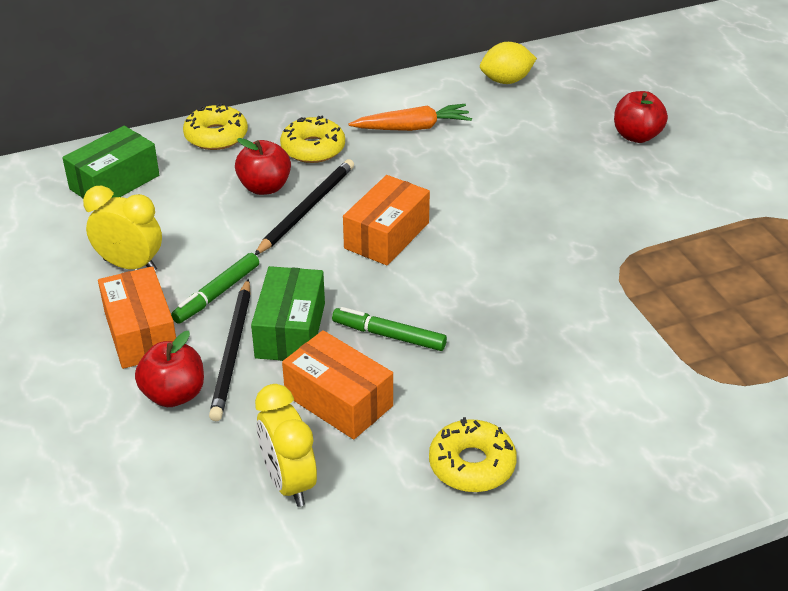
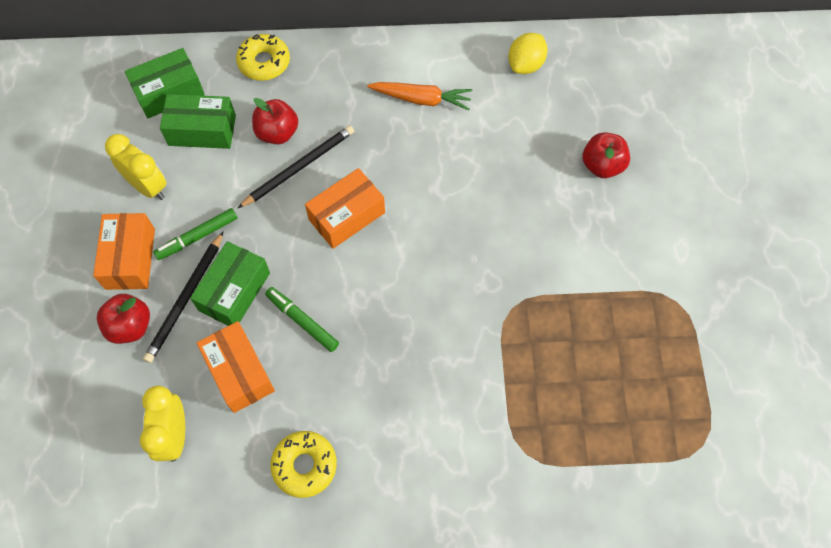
camera: 20 degrees right, 25 degrees up
yellow donut [280,115,345,163] -> none
yellow lemon [480,42,537,84] -> yellow lemon turned 60 degrees counterclockwise [508,33,548,74]
none -> green box [160,94,236,149]

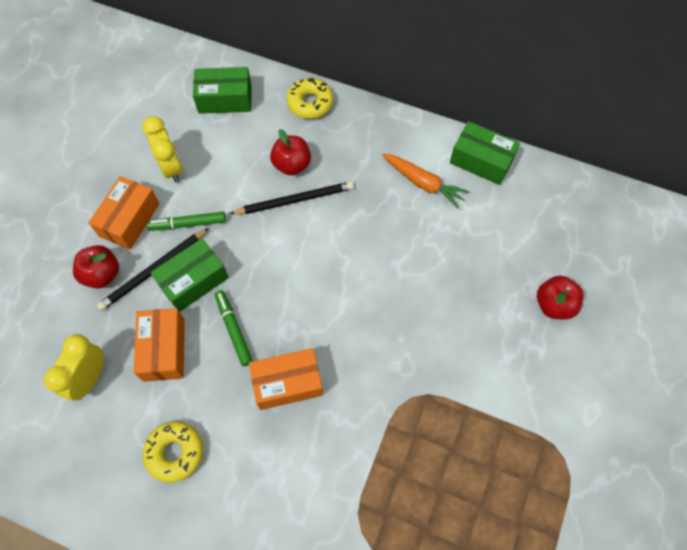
camera: 25 degrees right, 0 degrees up
green box [160,94,236,149] -> green box moved to [450,121,520,185]
orange box [305,168,385,249] -> orange box moved to [249,348,323,410]
yellow lemon [508,33,548,74] -> none

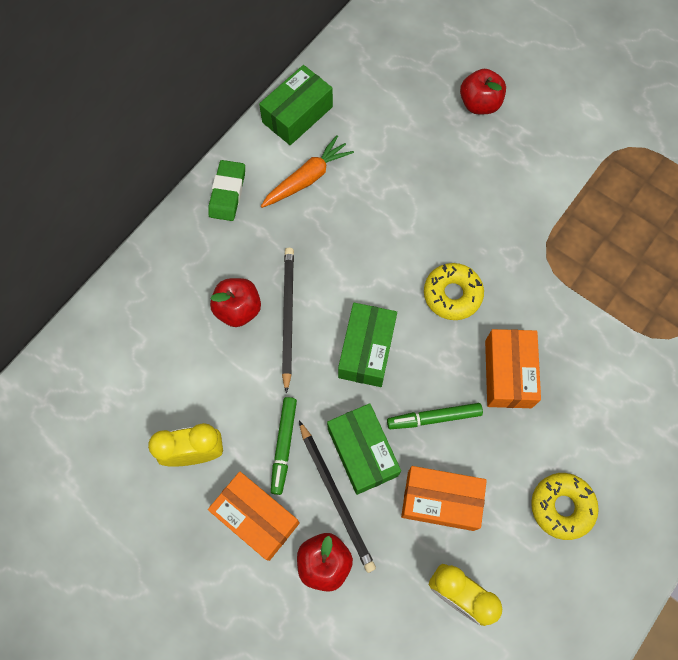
camera: 75 degrees left, 5 degrees up
green box [193,67,252,114] -> green box moved to [338,303,397,387]
yellow donut [286,78,333,119] -> yellow donut moved to [424,263,484,320]
none -> green eraser [208,160,245,221]

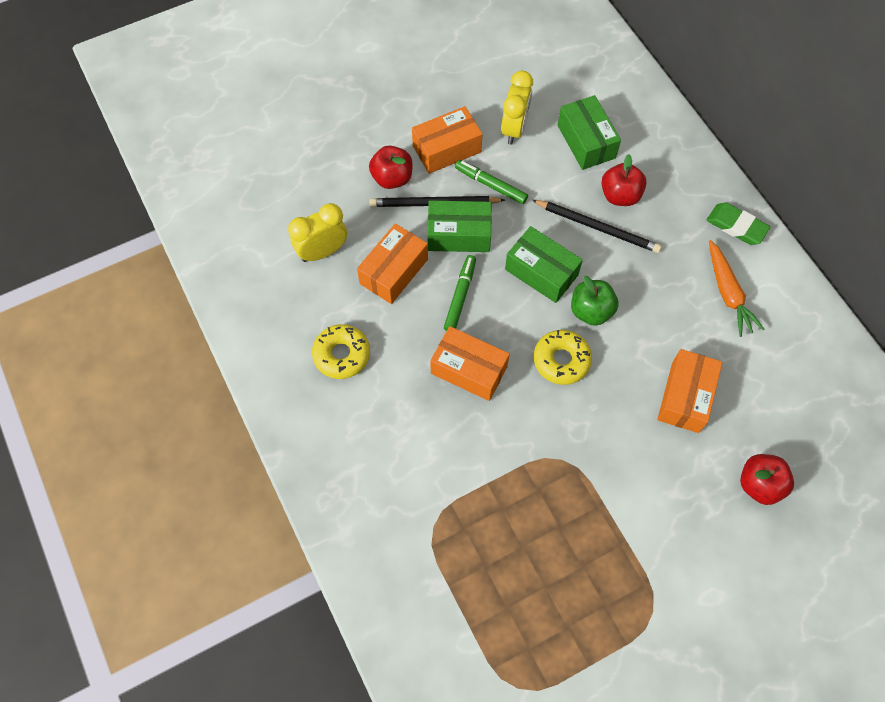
camera: 115 degrees right, 5 degrees down
green box [259,65,333,145] -> green box moved to [558,95,621,170]
none -> green apple [571,276,619,326]
none -> orange box [657,349,722,433]

